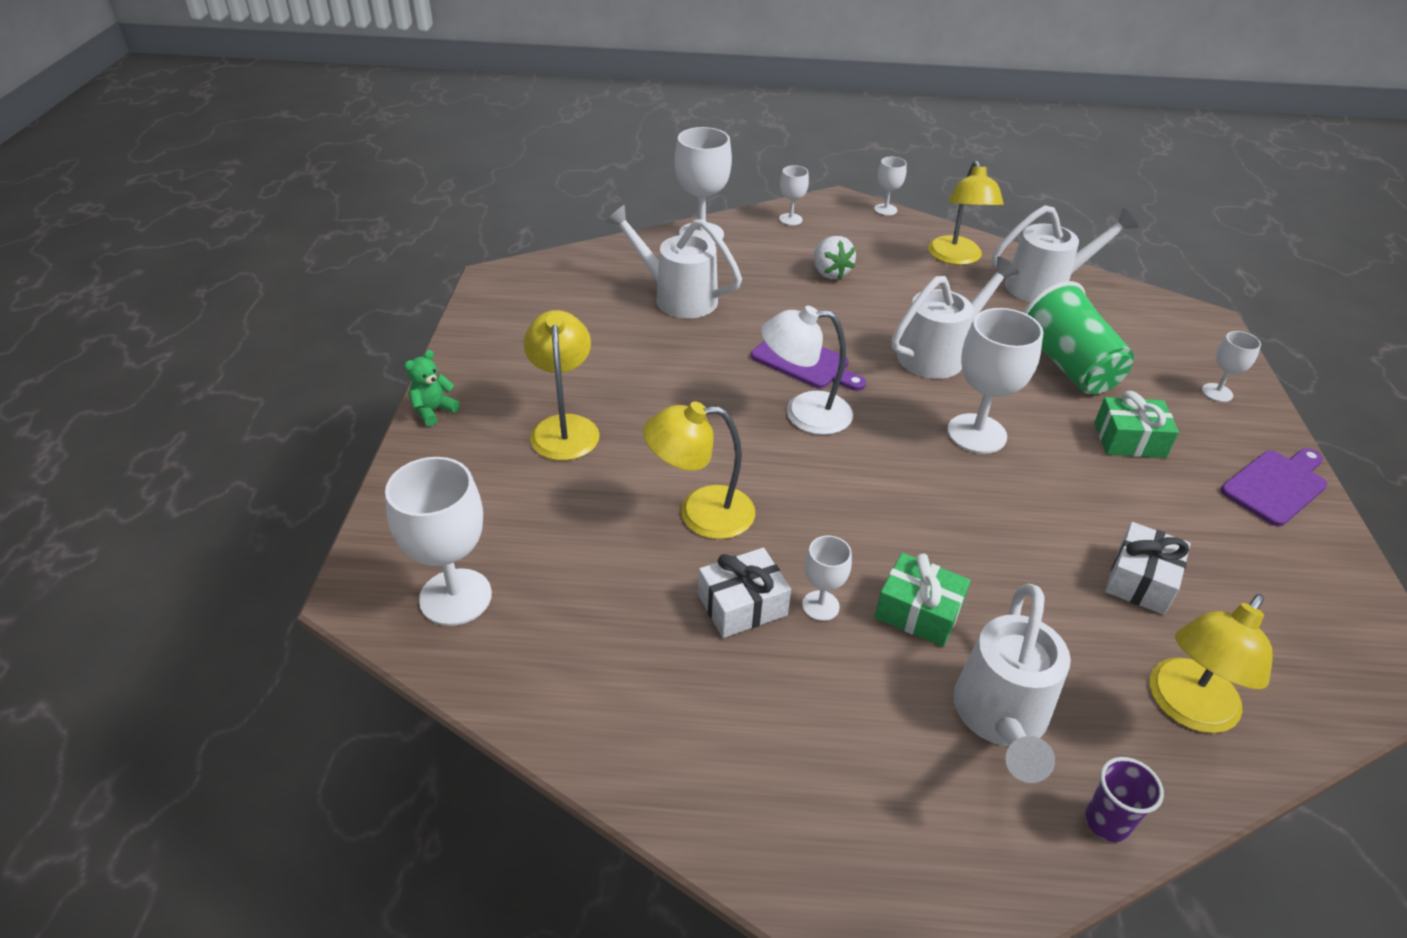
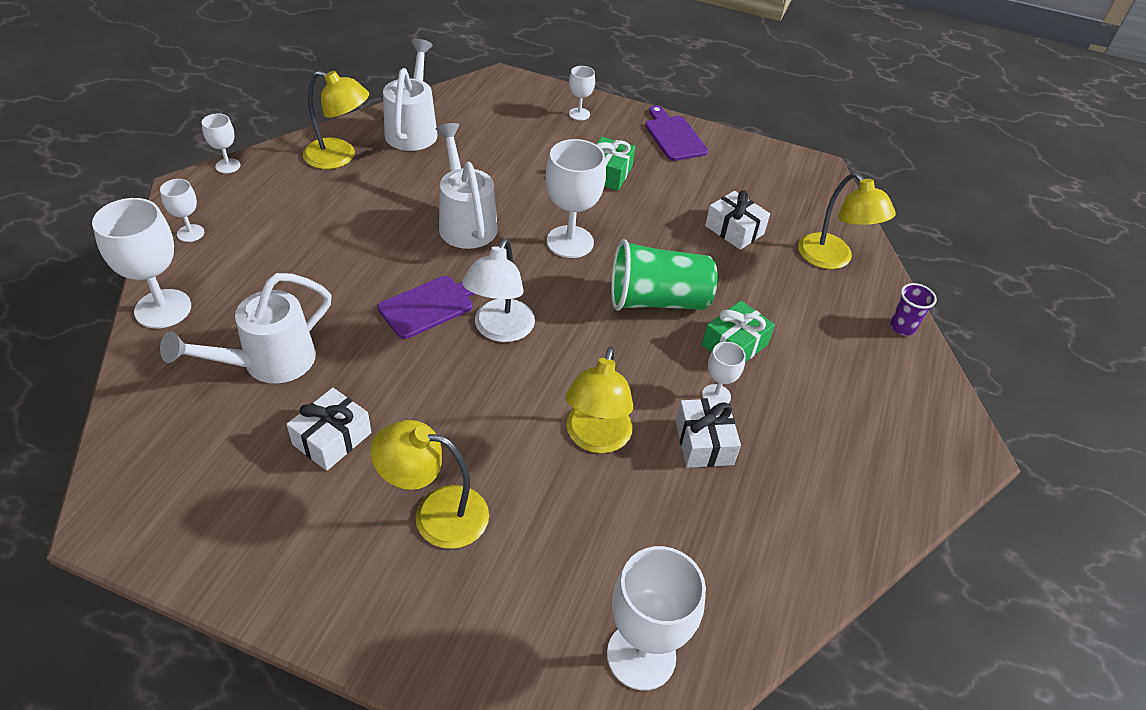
camera: 75 degrees left, 5 degrees up
green teddy bear [404,350,460,426] -> none
white strawberry [814,236,856,279] -> none
white watering can [954,584,1071,783] -> none
green cup [1023,281,1134,394] -> green cup moved to [611,239,717,311]
none -> white gift [286,388,372,471]

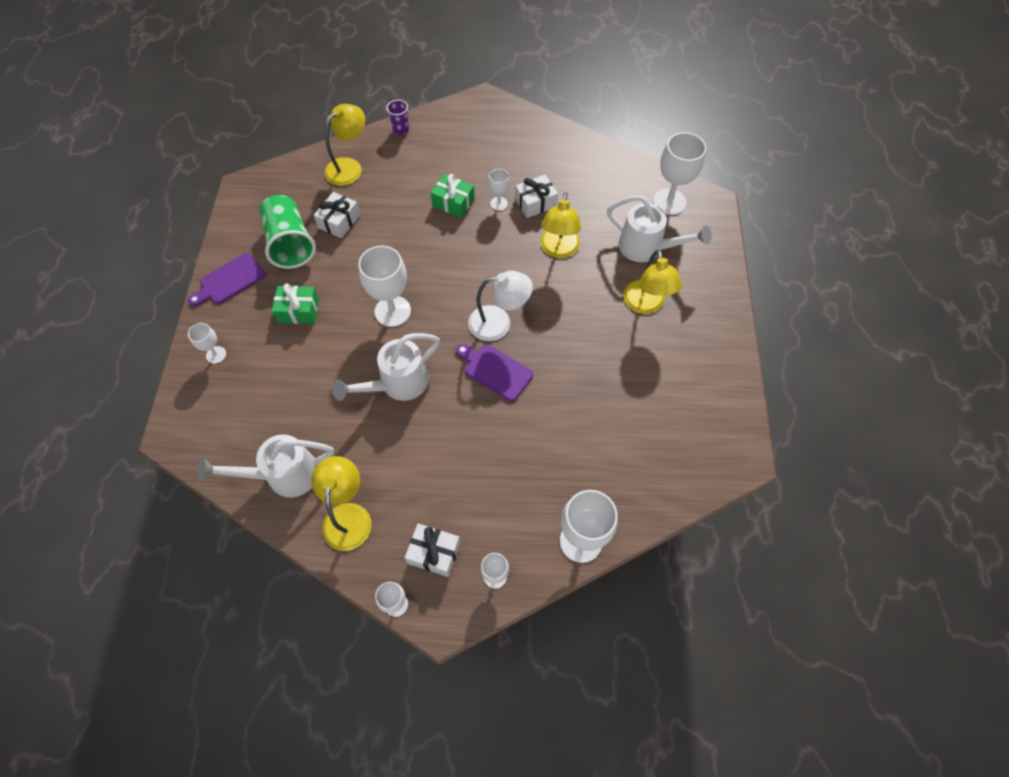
camera: 105 degrees left, 15 degrees up
white watering can [160,273,332,384] -> white watering can moved to [607,195,712,262]
white gift [286,388,372,471] -> white gift moved to [405,524,461,577]
yellow lamp [565,347,633,453] -> yellow lamp turned 105 degrees clockwise [541,192,581,258]
green cup [611,239,717,311] -> green cup moved to [259,195,316,269]

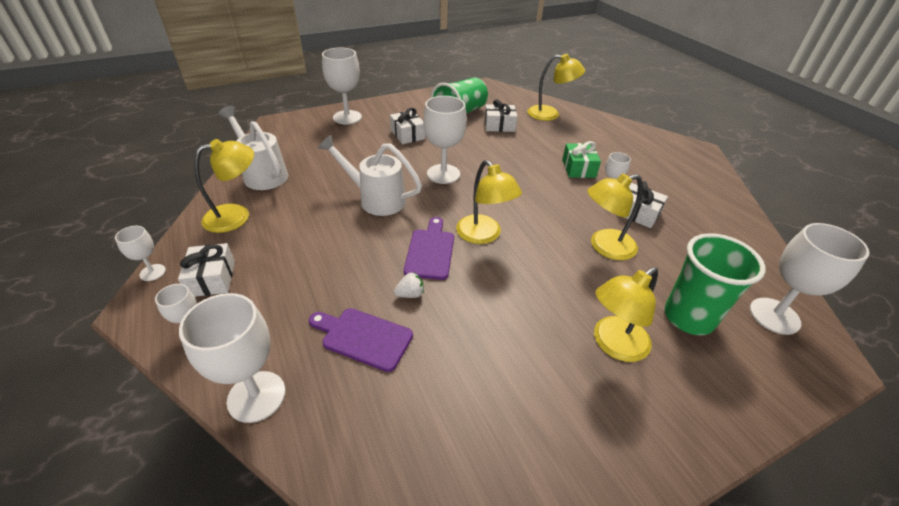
camera: 60 degrees right, 20 degrees down
purple cutting board [188,253,265,307] -> purple cutting board moved to [309,308,413,372]
white goblet [188,323,226,364] -> white goblet [322,47,362,125], size x1.89
green gift [272,283,319,324] -> white gift [390,108,425,144]
purple cup [386,100,409,135] -> none
white lamp [468,271,533,341] -> yellow lamp [456,160,522,244]
white watering can [607,195,712,262] -> green cup [664,233,766,335]
none -> white strawberry [394,272,424,298]

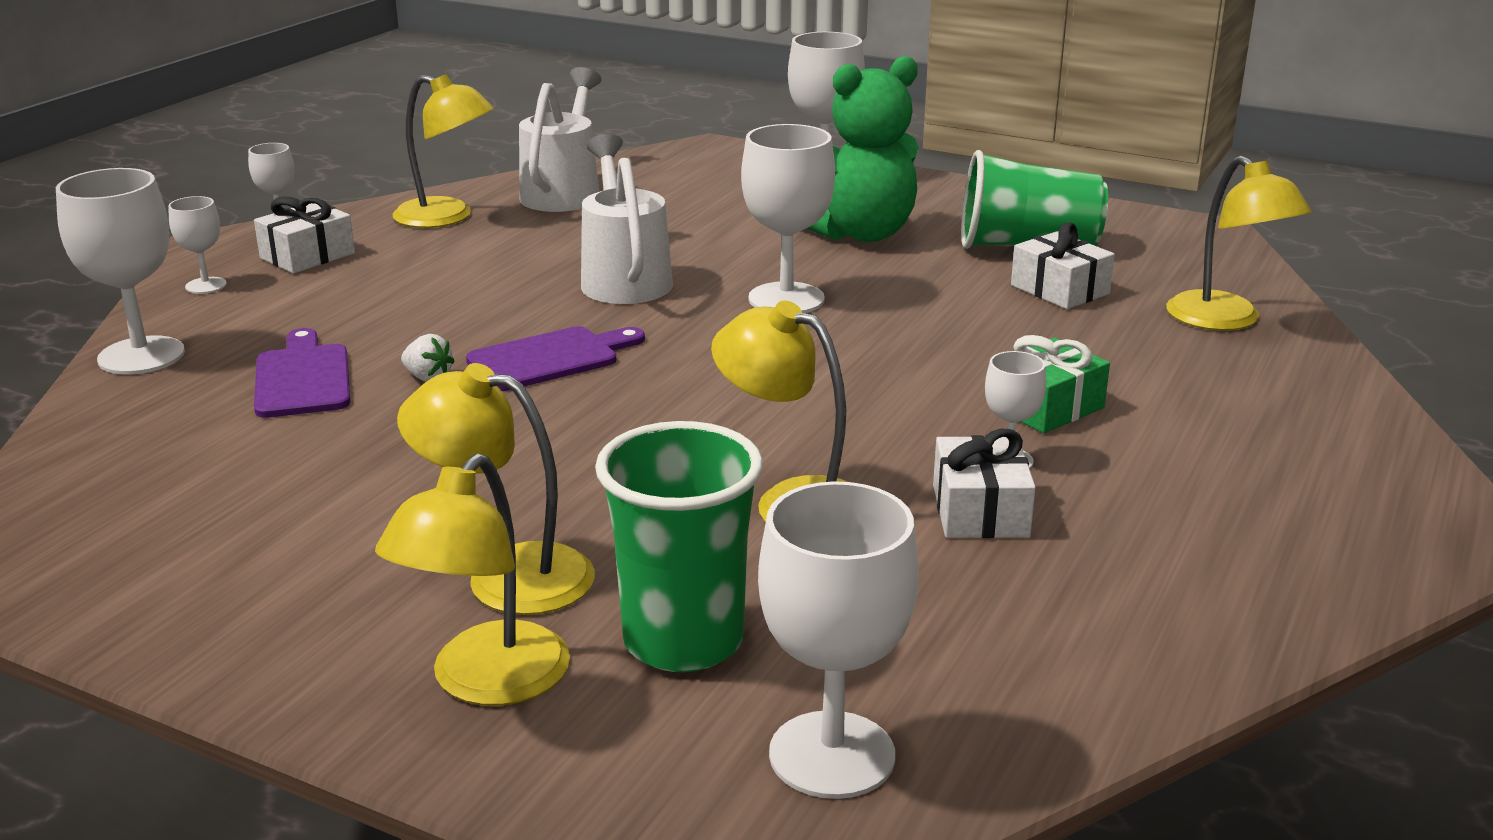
camera: 55 degrees right, 15 degrees down
white gift [390,108,425,144] -> green teddy bear [807,56,919,242]
yellow lamp [456,160,522,244] -> yellow lamp moved to [375,454,570,706]

